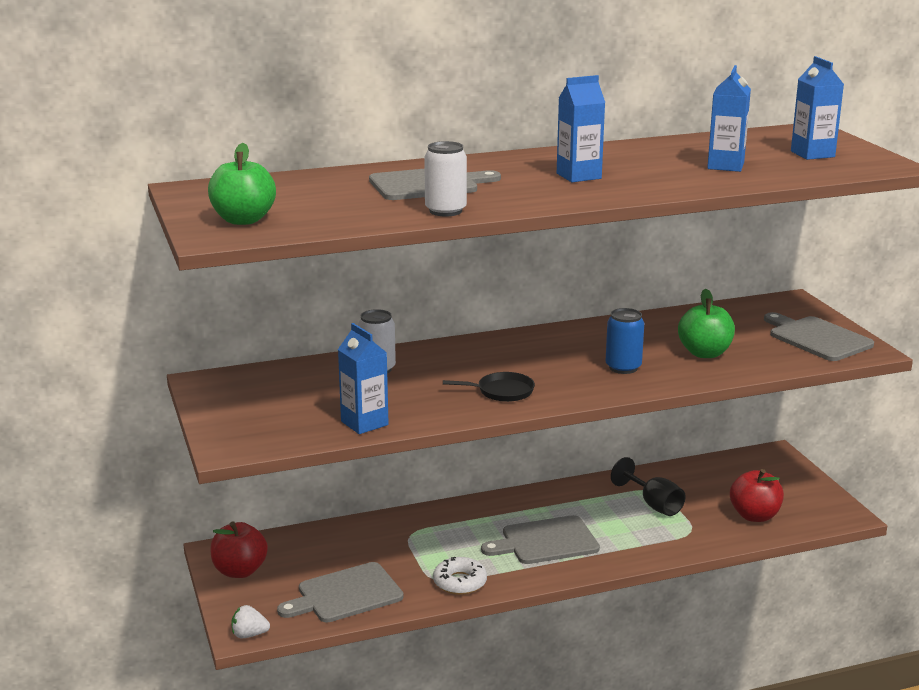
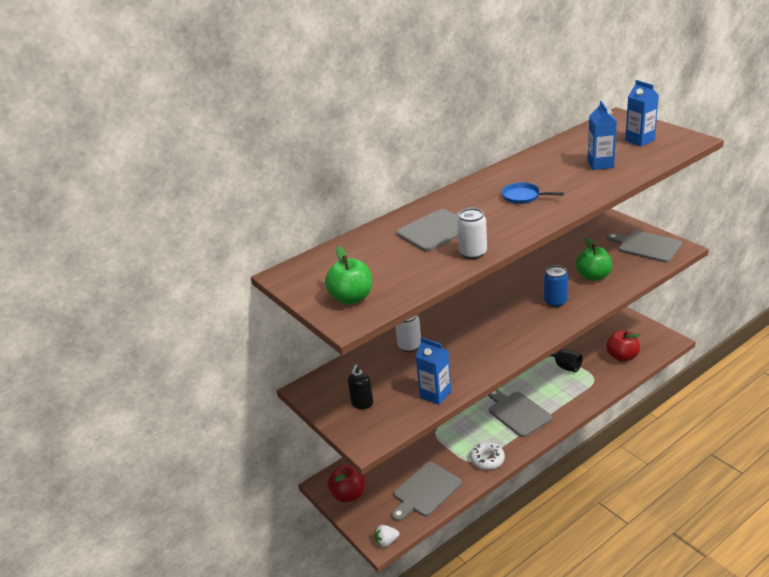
camera: 15 degrees left, 10 degrees up
black pan [443,372,535,402] -> none
grey cutting board [481,515,600,564] -> grey cutting board turned 90 degrees clockwise [488,390,552,437]
blue carton [557,75,606,182] -> blue pan [501,183,564,204]
none -> black soap dispenser [348,364,373,409]

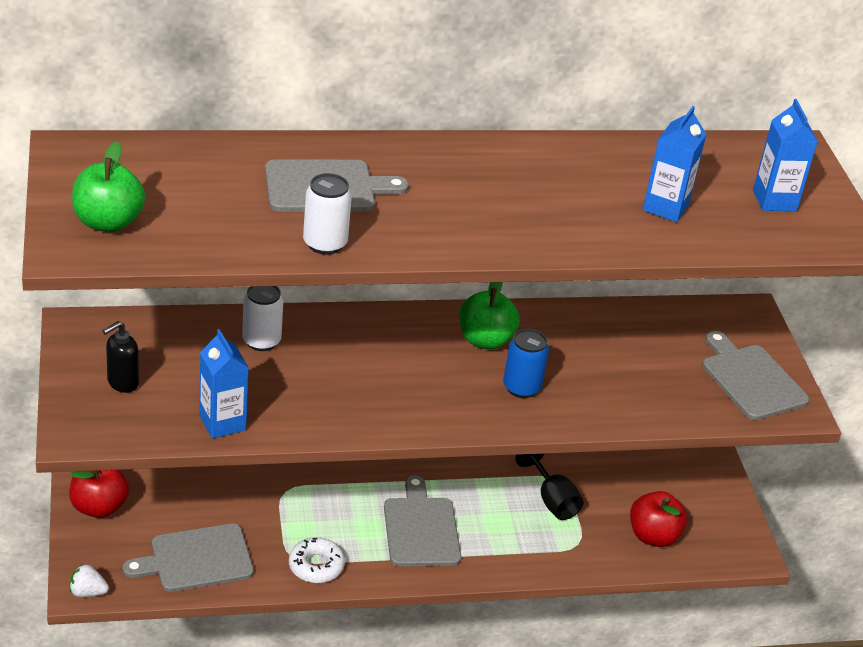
camera: 20 degrees right, 5 degrees up
blue pan [501,183,564,204] -> none
green apple [576,237,612,281] -> green apple moved to [459,282,520,349]

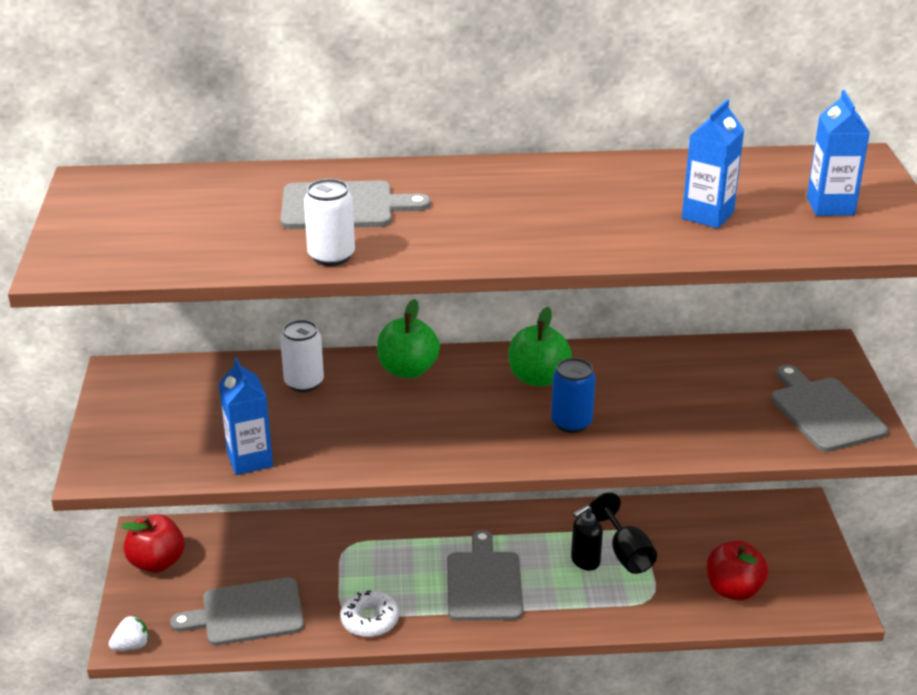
camera: 10 degrees right, 5 degrees down
white strawberry [70,564,109,597] -> white strawberry turned 135 degrees clockwise [109,615,149,650]
green apple [72,141,145,232] -> green apple moved to [377,299,440,378]
black soap dispenser [102,321,139,393] -> black soap dispenser moved to [571,505,603,570]

